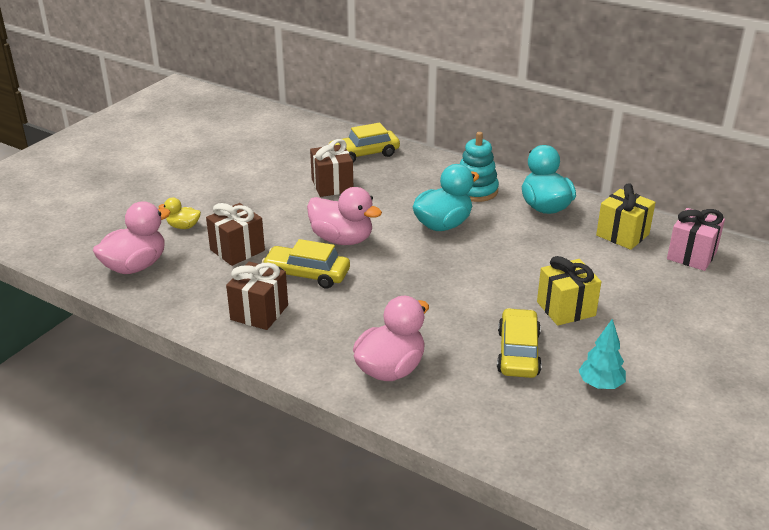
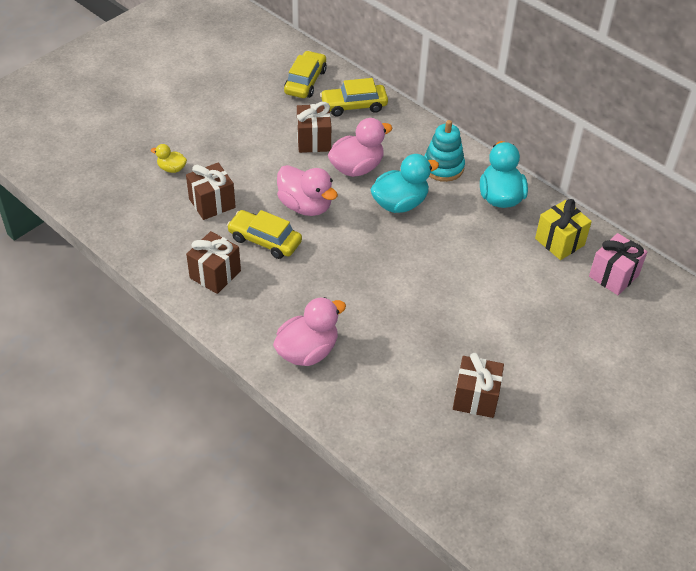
camera: 10 degrees right, 15 degrees up
pink duck [93,201,171,274] -> pink duck moved to [328,118,392,177]
yellow car [497,308,542,378] -> yellow car moved to [284,51,327,98]
yellow gift [537,256,602,326] -> none
turquoise tree [579,319,626,389] -> brown gift [453,353,504,418]

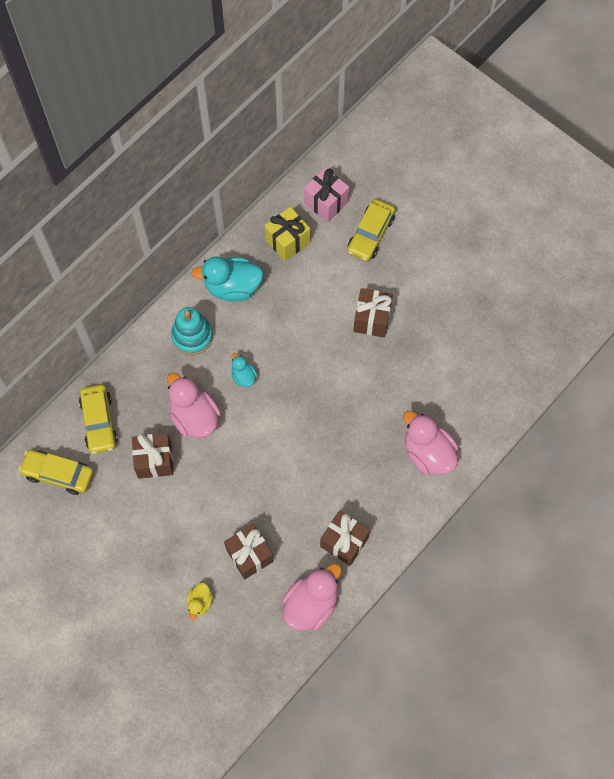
camera: 90 degrees left, 20 degrees up
yellow car [227,210,302,259] -> yellow car moved to [347,199,395,261]
pink duck [277,165,338,216] -> pink duck moved to [282,563,341,631]
turquoise duck [370,154,439,213] -> turquoise duck [232,353,257,387], size x0.52
brown gift [453,353,504,418] -> brown gift moved to [353,288,393,338]

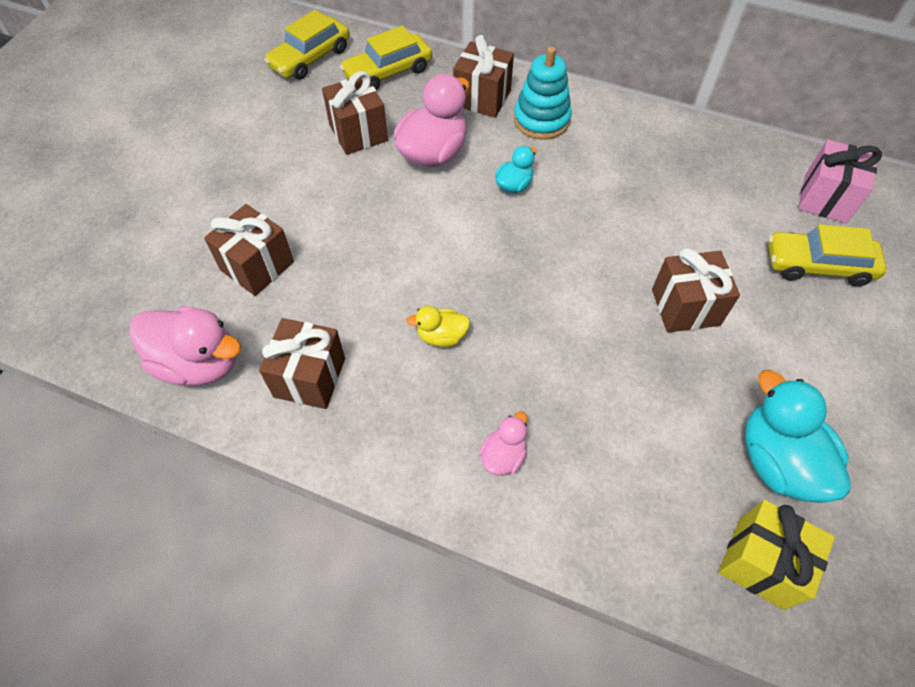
camera: 70 degrees right, 10 degrees down
yellow car [18,450,93,495] -> yellow car turned 135 degrees counterclockwise [264,10,350,80]
yellow duck [187,583,213,620] -> yellow duck moved to [406,306,470,347]
turquoise duck [191,257,263,301] -> turquoise duck moved to [745,370,851,503]
yellow gift [264,207,310,261] -> yellow gift moved to [718,500,835,610]
pink duck [403,410,458,475] -> pink duck [479,412,527,476], size x0.52
none -> brown gift [453,35,514,118]

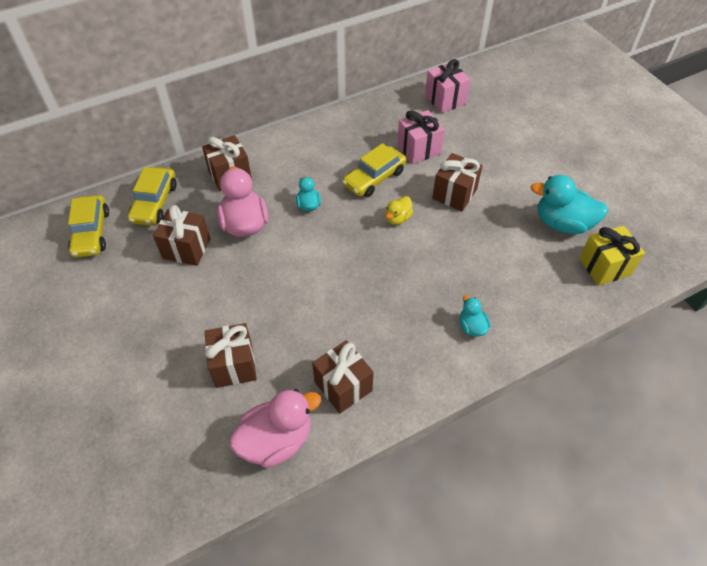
camera: 50 degrees left, 5 degrees down
yellow duck [406,306,470,347] -> yellow duck moved to [385,196,413,225]
pink duck [479,412,527,476] -> turquoise duck [460,295,491,337]
turquoise stacking toy [514,47,572,140] -> none
yellow car [768,224,887,286] -> yellow car moved to [342,143,406,197]
none -> pink gift [397,110,445,164]

